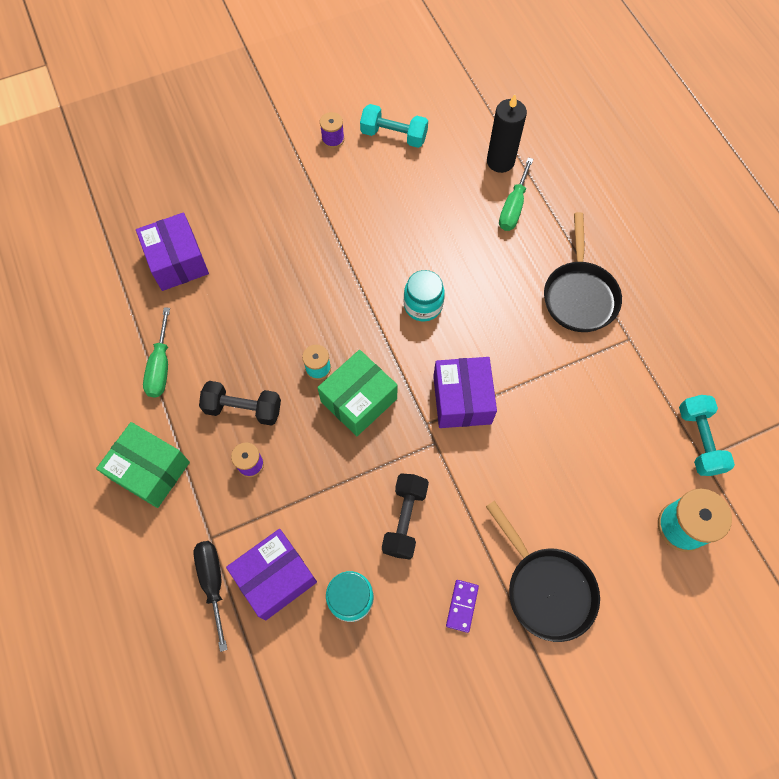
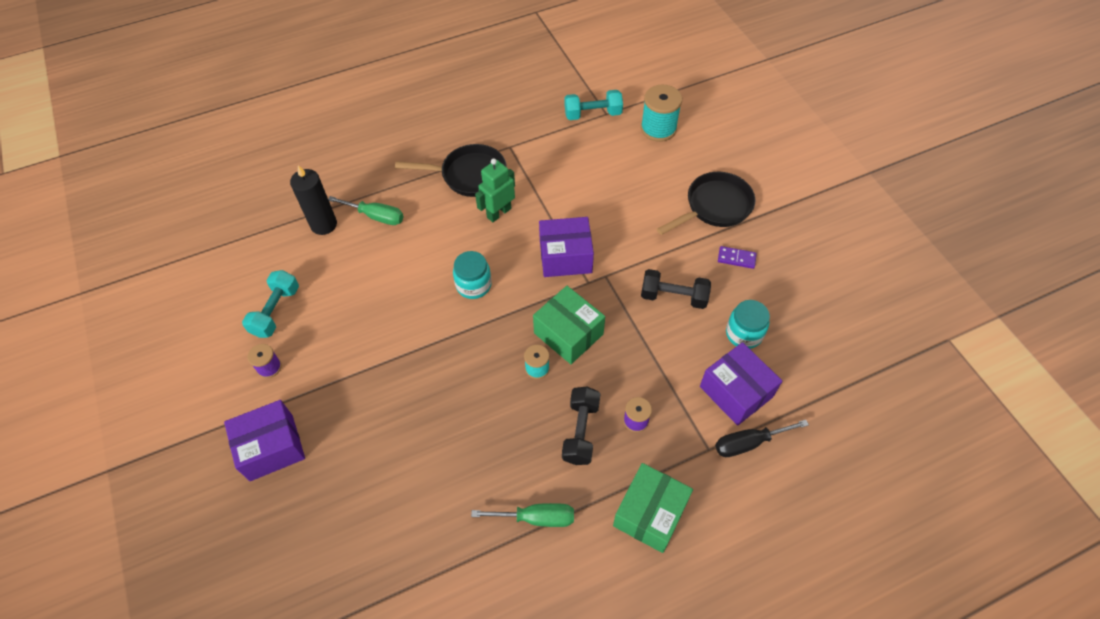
camera: 90 degrees left, 10 degrees down
purple box [136,213,209,291] -> purple box moved to [224,400,305,481]
none -> green robot [475,158,515,222]

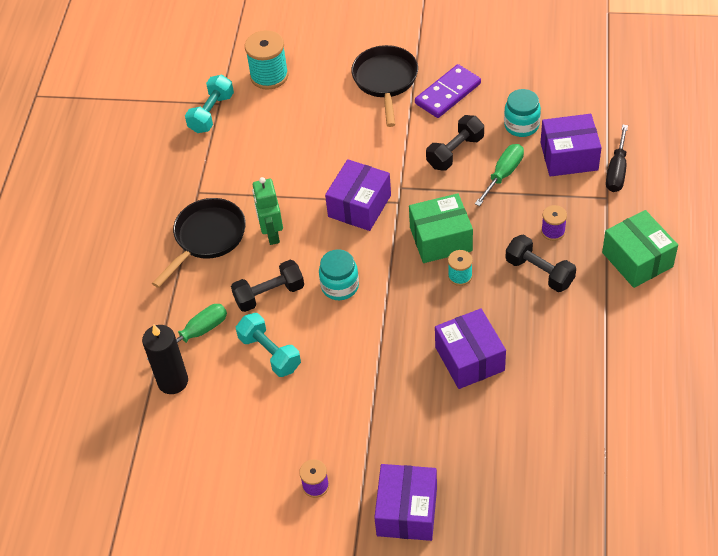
camera: 55 degrees left, 5 degrees down
turquoise dumbbell [242,270,299,338] -> turquoise dumbbell moved to [236,313,301,377]
green screwdriver [471,503,574,527] -> green screwdriver moved to [475,144,524,206]
purple domino [718,246,757,269] -> purple domino [415,64,481,118], size x1.83
none -> black dumbbell [231,260,304,312]
none -> purple box [435,308,506,389]

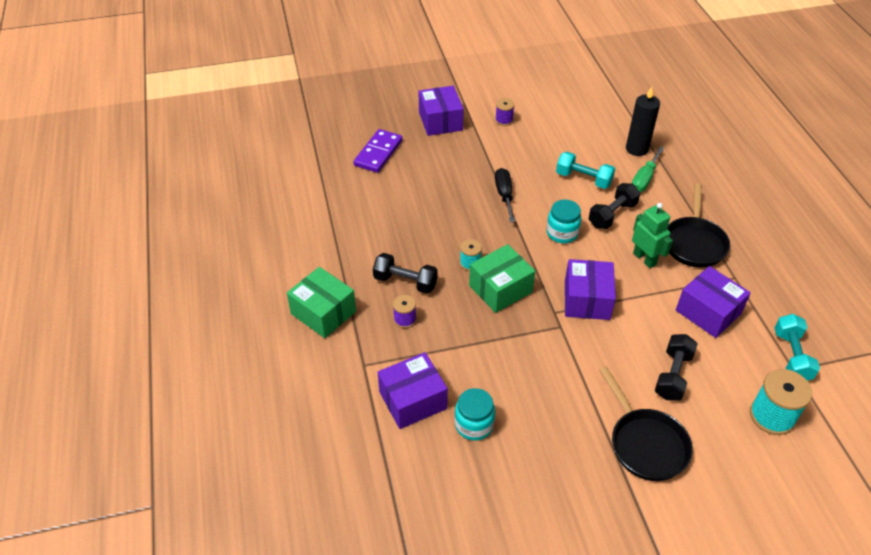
camera: 155 degrees right, 5 degrees down
purple domino [415,64,481,118] -> purple domino moved to [353,129,403,173]
black dumbbell [426,115,484,171] -> black dumbbell moved to [655,334,698,400]
purple box [435,308,506,389] -> purple box moved to [676,266,751,338]
green screwdriver [475,144,524,206] -> none
black screwdriver [606,125,628,192] -> black screwdriver moved to [495,168,515,222]

